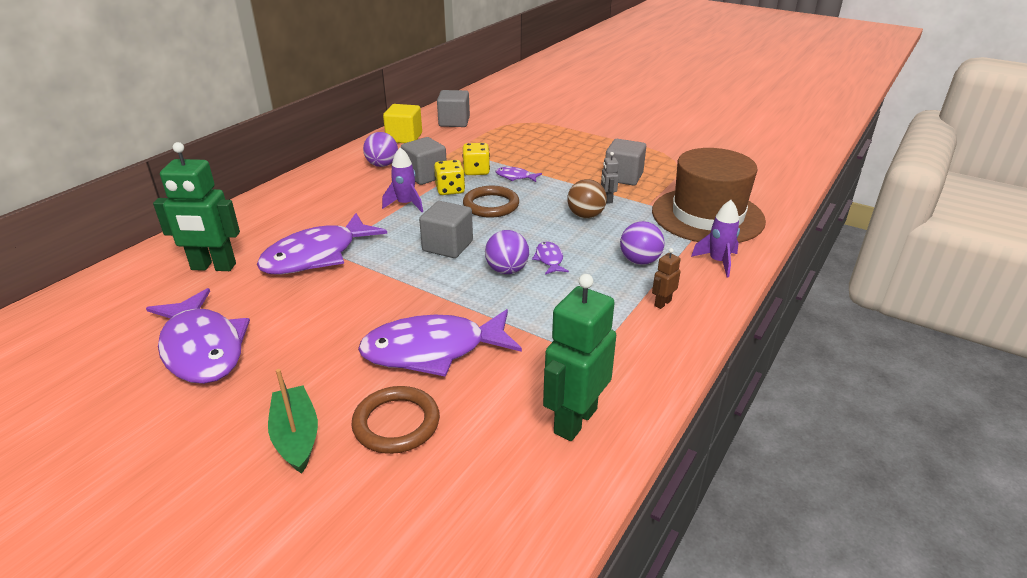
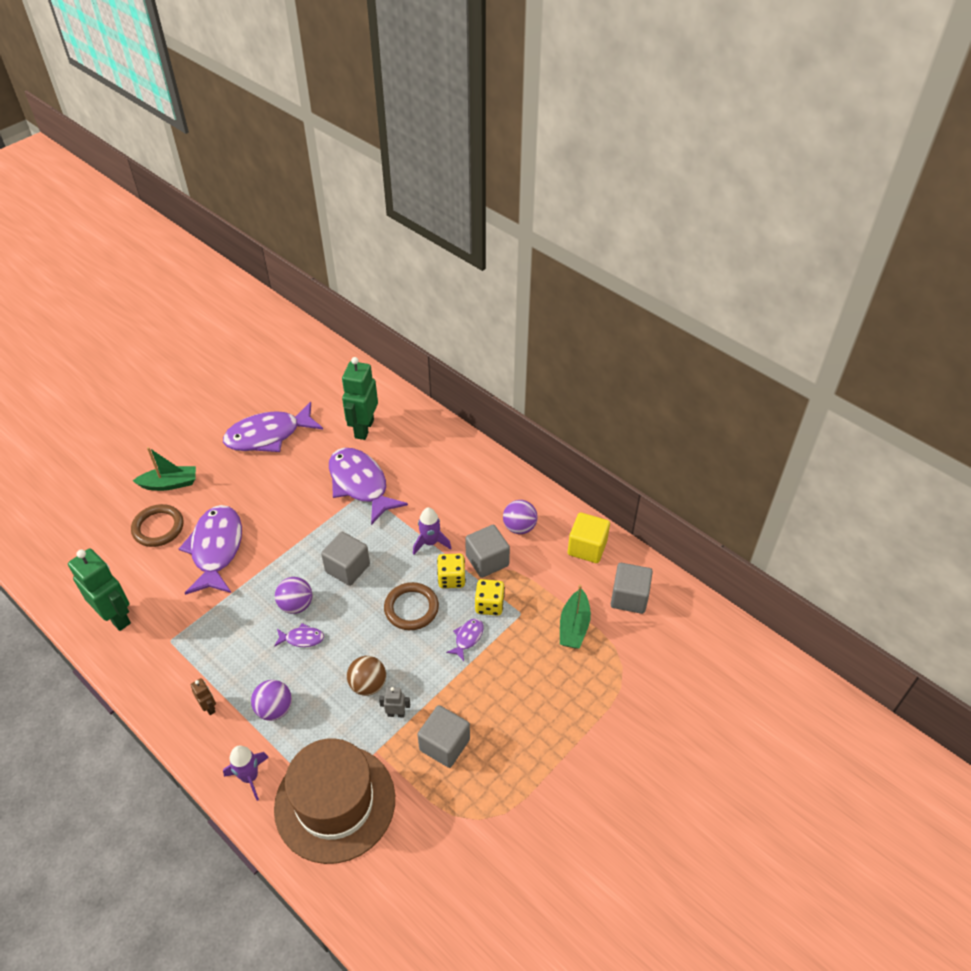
camera: 100 degrees right, 15 degrees up
none -> green boat [560,584,591,649]

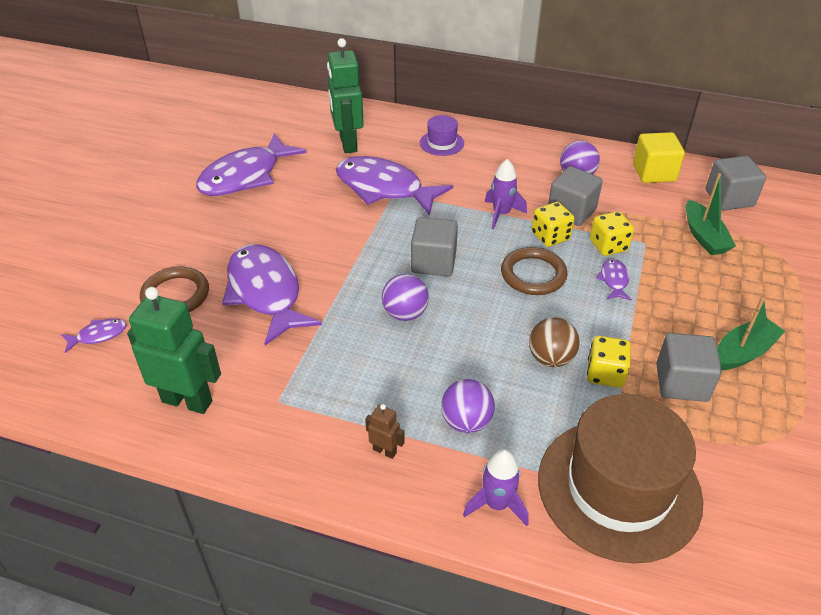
camera: 25 degrees left, 5 degrees down
green boat [133,447,196,491] -> green boat moved to [717,297,785,370]
purple fish [274,623,324,647] -> purple fish moved to [61,318,126,353]
grey robot [379,687,410,718] -> yellow dice [587,336,631,388]
none -> purple hat [420,115,464,156]

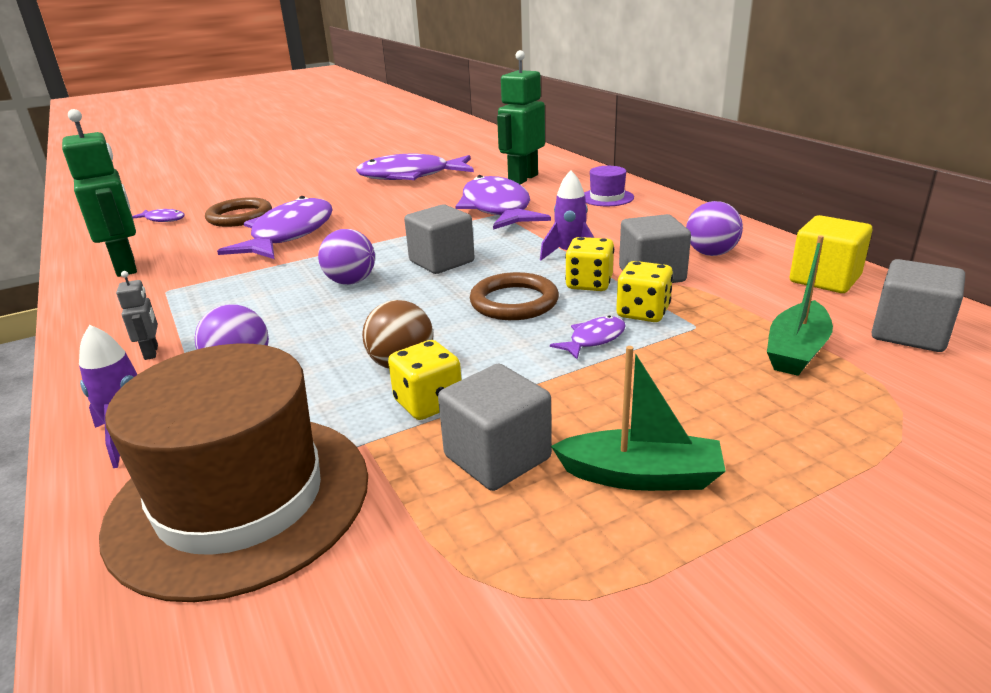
camera: 45 degrees right, 15 degrees down
brown robot [365,404,405,459] -> grey robot [116,271,158,360]

